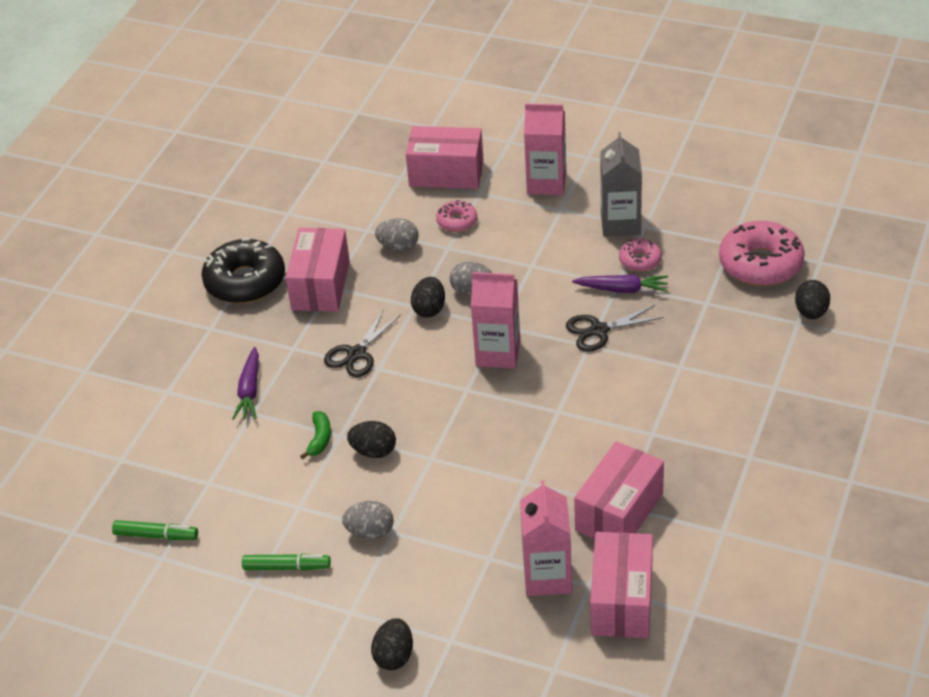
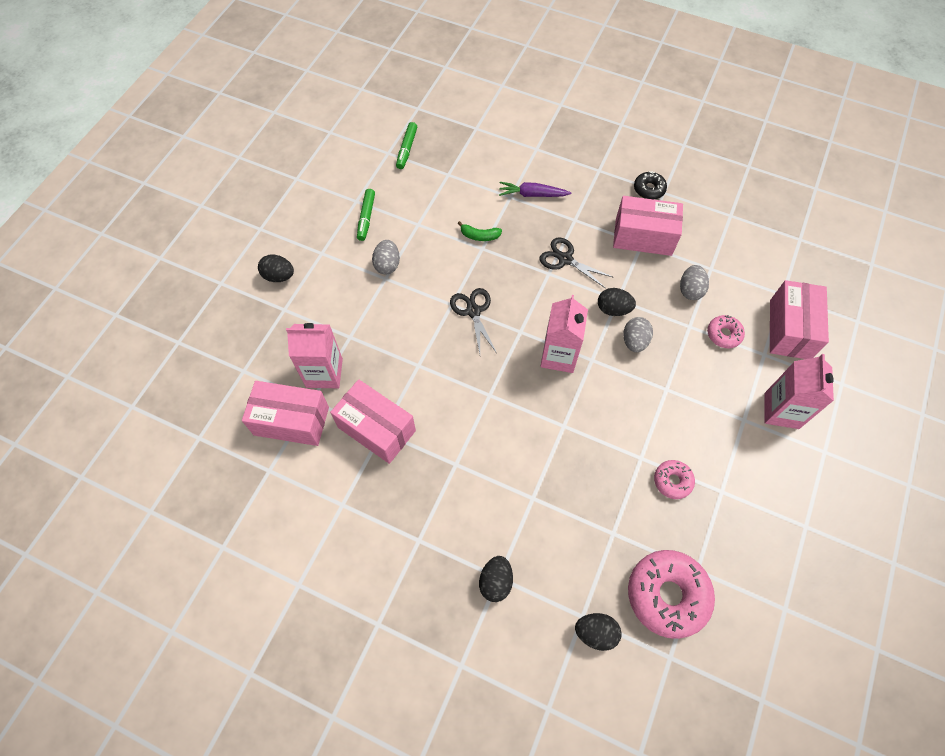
camera: 90 degrees right, 20 degrees up
black donut [201,238,285,304] -> black donut [634,171,667,200], size x0.51
black egg [347,421,396,458] -> black egg moved to [479,556,513,602]
black scissors [566,305,664,352] -> black scissors moved to [450,288,497,354]
purple carrot [572,275,668,293] -> none
grey carton [600,132,642,236] -> none

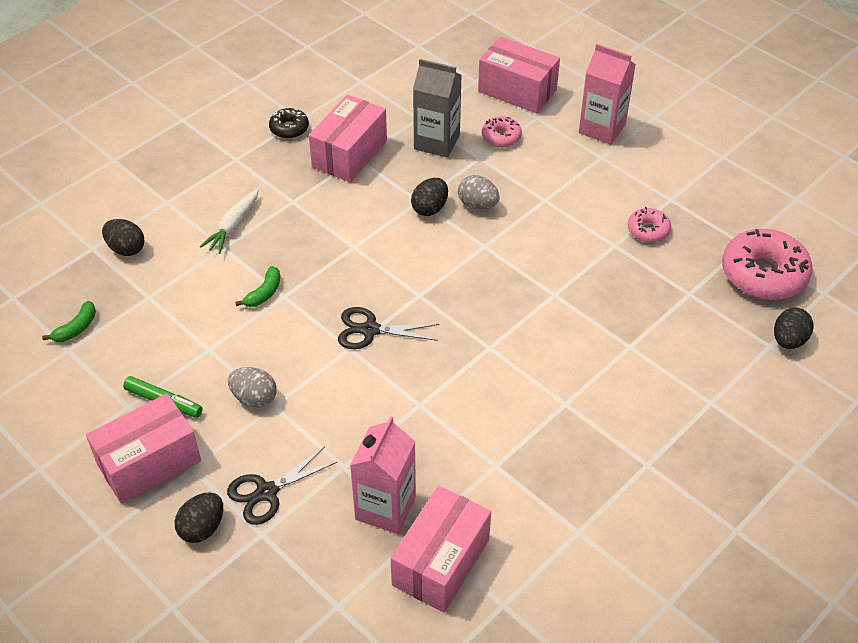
camera: 70 degrees left, 15 degrees down
pink box [330,379,416,464] -> pink box moved to [86,393,201,504]
green marker [396,122,417,169] -> green banana [42,301,96,342]
black egg [479,556,513,602] -> black egg moved to [102,219,144,256]
purple carrot [499,182,571,197] -> white carrot [200,189,259,254]
black scissors [539,237,614,289] -> black scissors moved to [227,446,337,525]
pink carton [540,295,588,373] -> none
grey egg [680,265,709,300] -> grey carton [413,59,462,158]

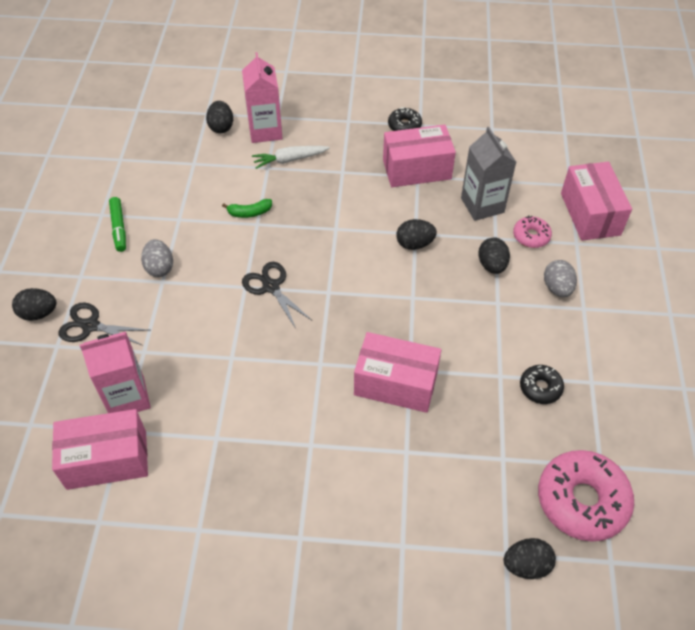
camera: 50 degrees right, 5 degrees up
green banana [42,301,96,342] -> none
pink box [86,393,201,504] -> pink box moved to [354,332,441,413]
grey egg [458,175,499,210] -> grey egg moved to [544,260,577,297]
pink carton [579,44,636,145] -> pink carton moved to [242,52,283,143]
pink donut [628,207,671,242] -> black donut [520,365,564,404]
none -> black egg [478,237,510,274]

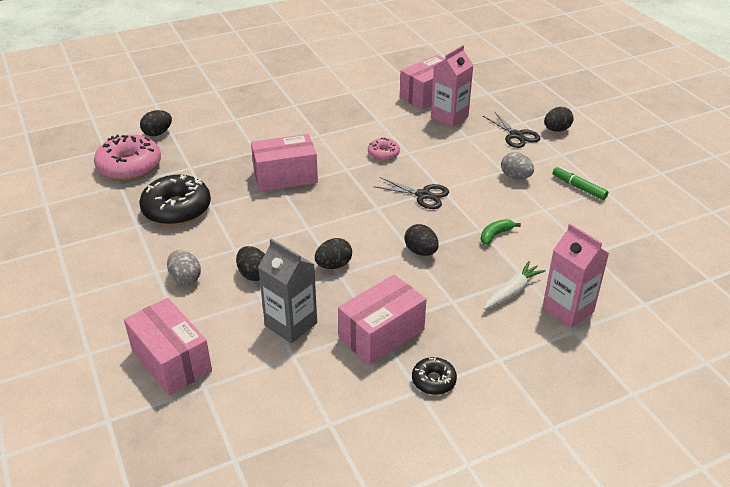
camera: 150 degrees right, 15 degrees down
black scissors [59,303,149,345] -> black scissors turned 75 degrees clockwise [483,111,540,148]
black egg [206,101,233,133] -> black egg moved to [404,224,439,256]
pink donut [513,216,552,248] -> pink donut moved to [368,138,400,161]
black donut [520,365,564,404] -> black donut [139,175,211,226], size x1.96

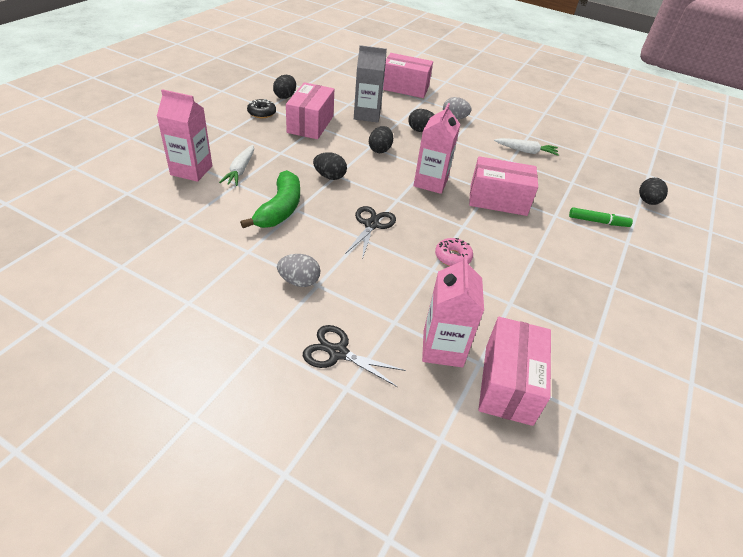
camera: 140 degrees right, 5 degrees up
pink donut [94,135,161,181] -> none
black donut [139,175,211,226] -> white carrot [494,138,559,156]
pink box [251,134,318,192] -> pink box turned 60 degrees clockwise [469,156,538,216]
black scissors [373,177,449,209] -> black scissors turned 120 degrees clockwise [345,206,396,260]
green banana [481,219,521,245] -> green banana [240,170,300,228], size x1.96
black egg [544,107,574,132] -> black egg moved to [273,75,296,99]
green marker [553,167,608,200] -> green marker moved to [569,207,633,227]
none -> pink carton [413,103,461,194]

